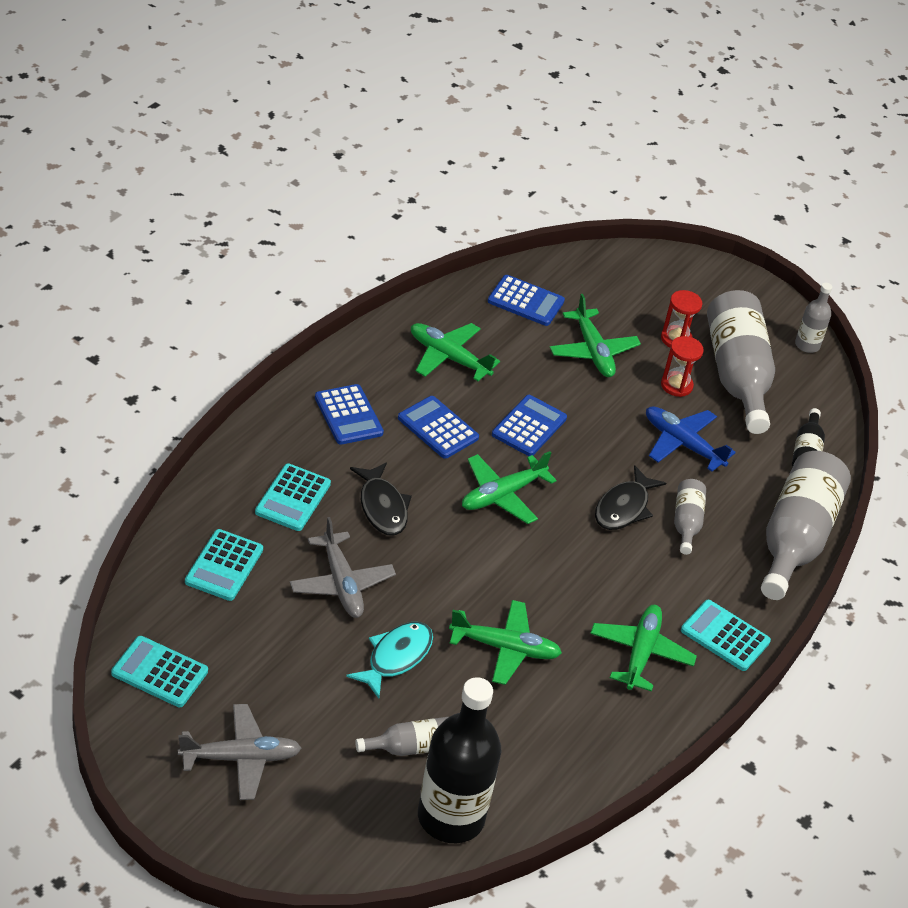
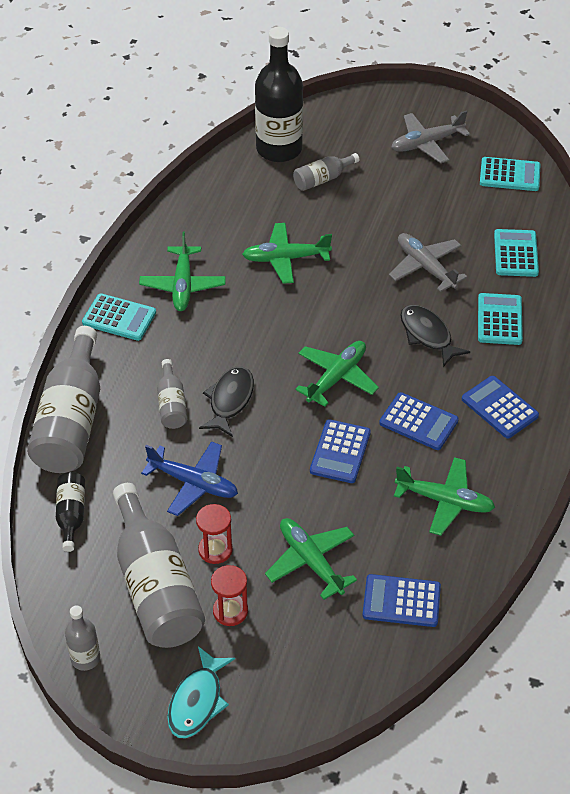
camera: 170 degrees right, 5 degrees up
turquoise fish [346,622,433,699] -> turquoise fish moved to [167,646,235,738]

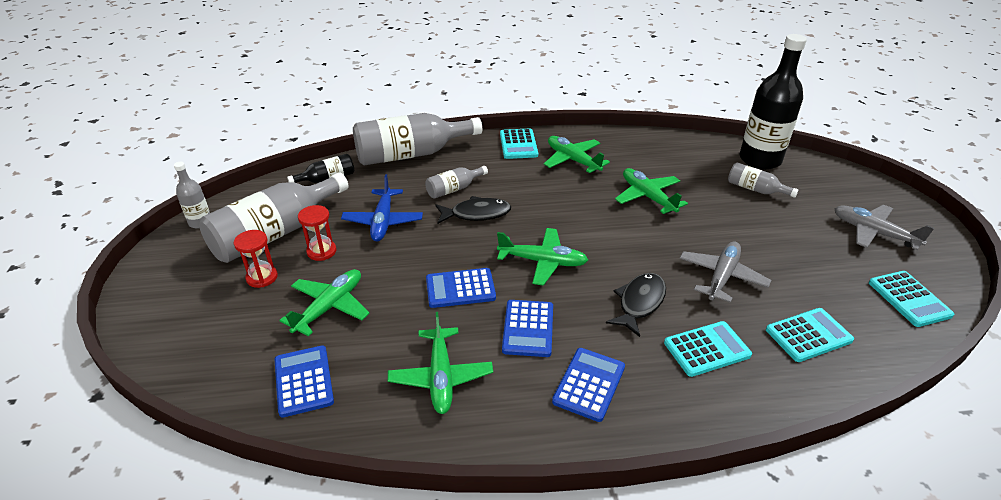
camera: 65 degrees right, 10 degrees down
green plane [139,232,226,311] -> green plane turned 75 degrees clockwise [544,136,610,173]
turquoise fish [167,646,235,738] -> none

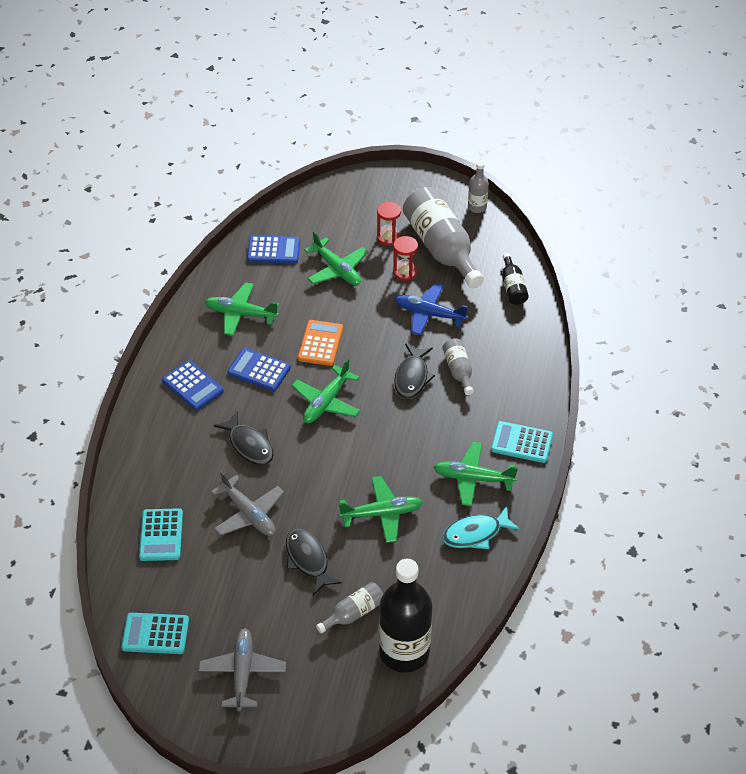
camera: 110 degrees right, 10 degrees up
grey bottle [353,113,482,165] -> none
blue calculator [426,268,496,308] -> orange calculator [298,320,343,366]
green plane [544,136,610,173] -> green plane turned 150 degrees counterclockwise [434,442,518,506]
turquoise calculator [664,321,752,377] -> none
grey plane [834,205,934,250] -> grey plane turned 60 degrees counterclockwise [198,628,286,712]
none -> black fish [286,528,342,596]
none -> turquoise fish [442,506,520,549]

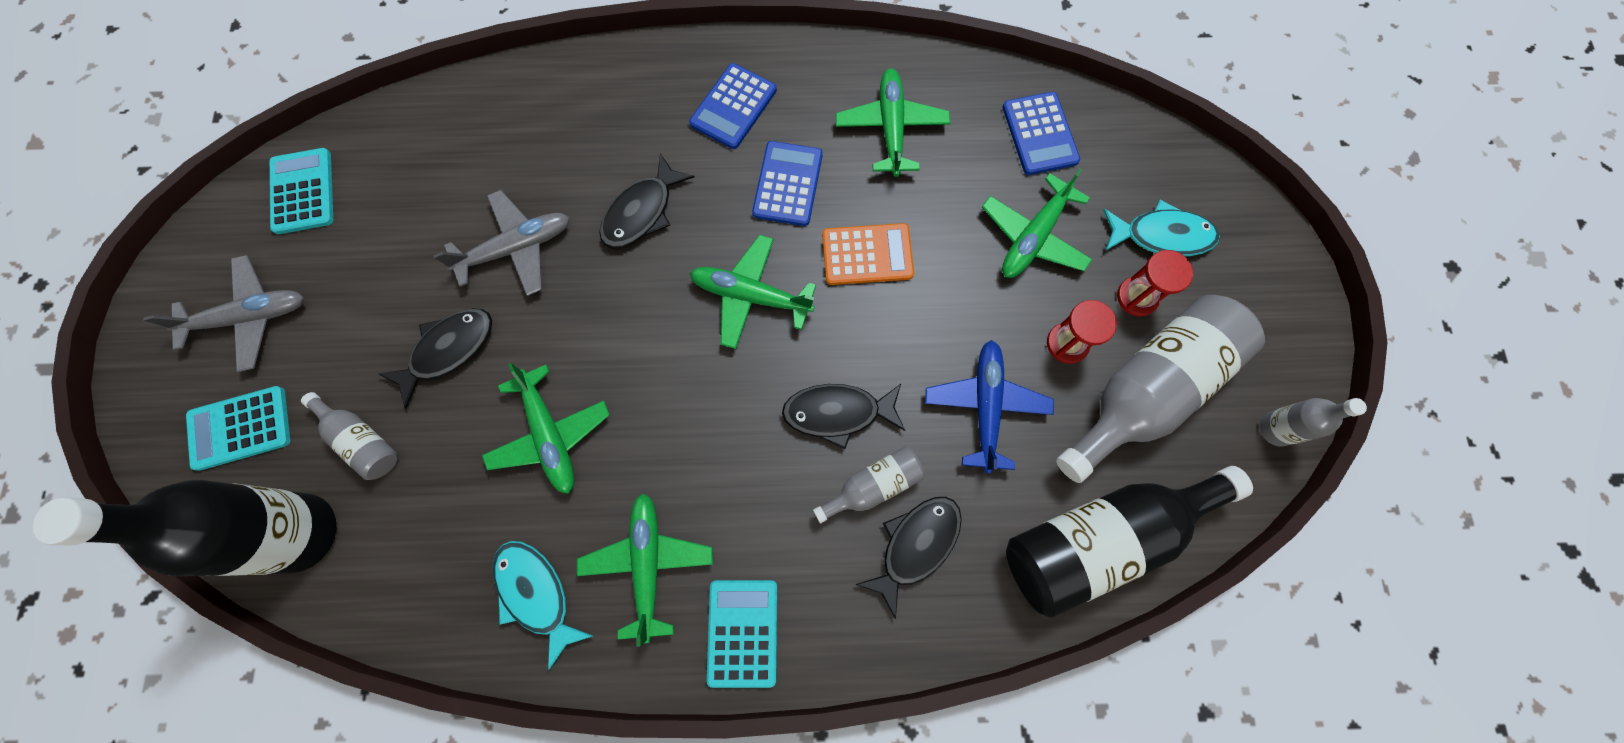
camera: 75 degrees right, 25 degrees up
turquoise calculator [139,508,183,561] -> turquoise calculator moved to [186,386,290,471]
grey plane [211,470,284,536] -> grey plane turned 150 degrees counterclockwise [433,190,570,296]
black bottle [502,253,529,305] -> black bottle [1006,466,1253,618], size x2.08
none -> black fish [856,497,962,619]
none -> turquoise fish [1103,200,1220,256]

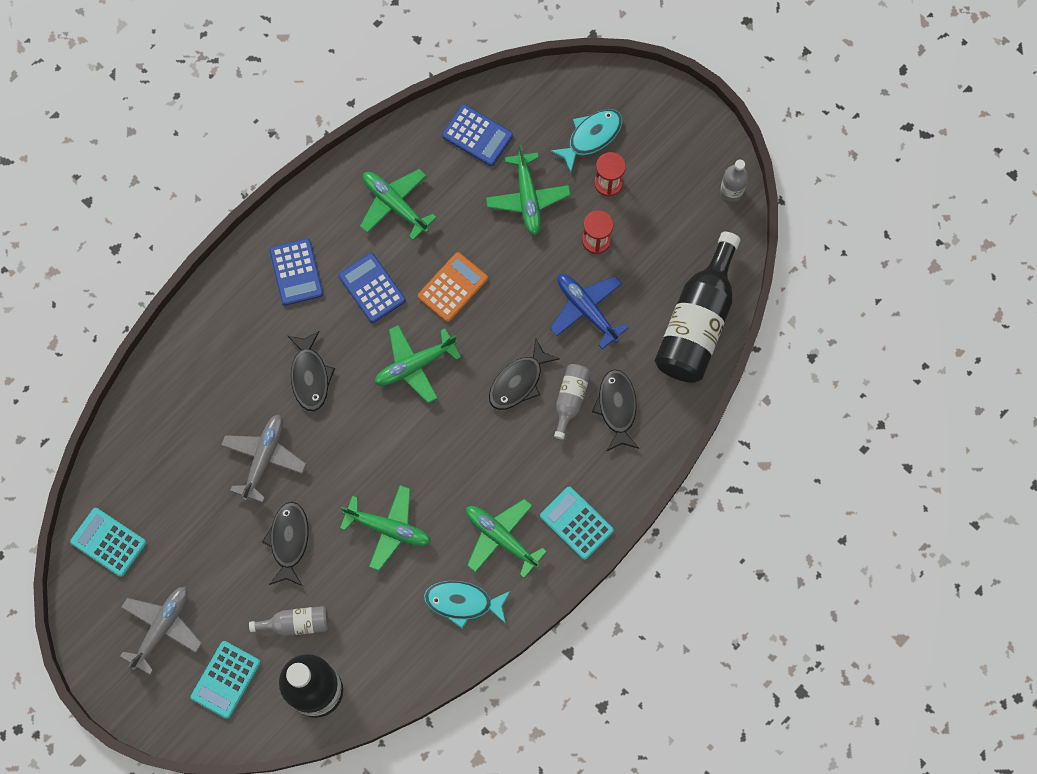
camera: 45 degrees left, 0 degrees up
grey bottle [1056,295,1265,483] -> none

